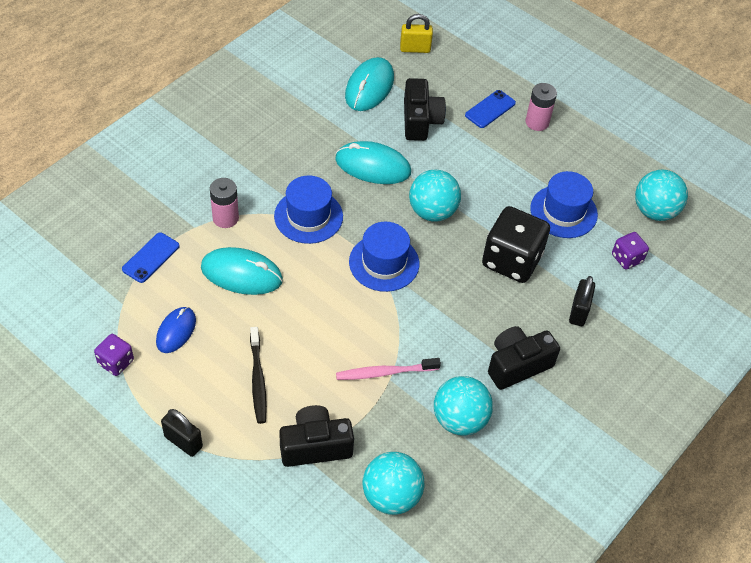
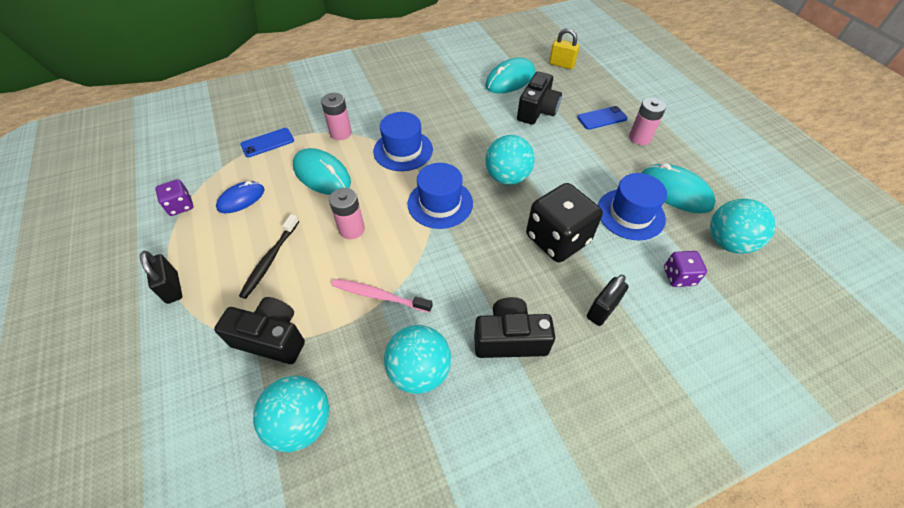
camera: 30 degrees right, 0 degrees up
turquoise mouse [335,141,411,184] -> turquoise mouse moved to [642,163,716,213]
none -> pink battery [329,188,365,239]

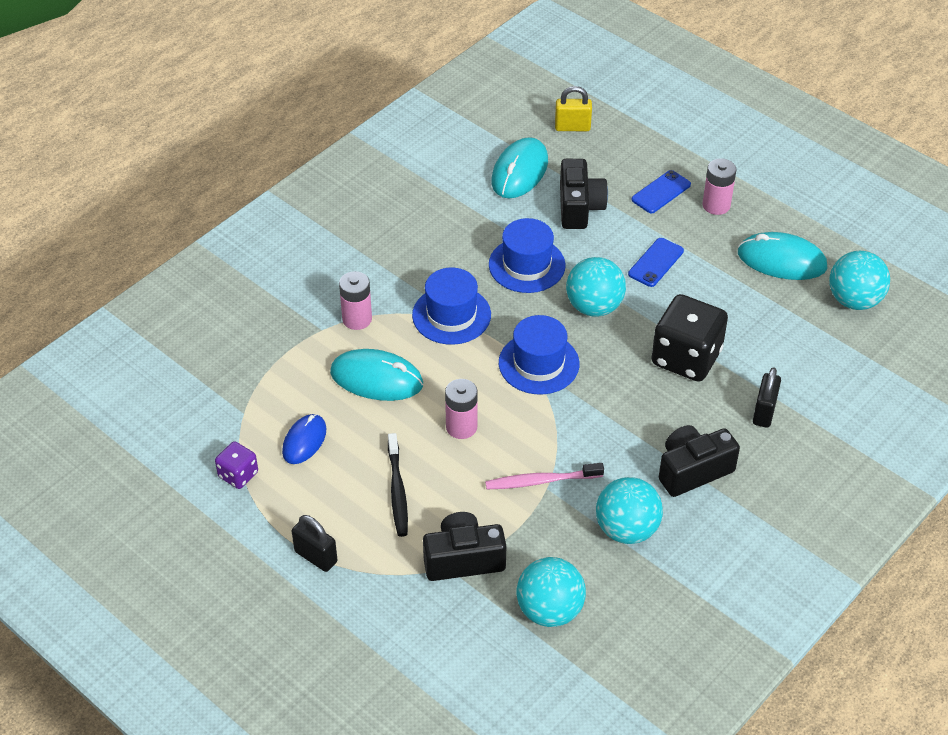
camera: 25 degrees left, 5 degrees down
blue phone [240,128,294,157] -> blue phone moved to [628,238,684,287]
blue hat [598,173,667,240] -> blue hat moved to [489,218,565,293]
purple dice [664,251,707,287] -> none

